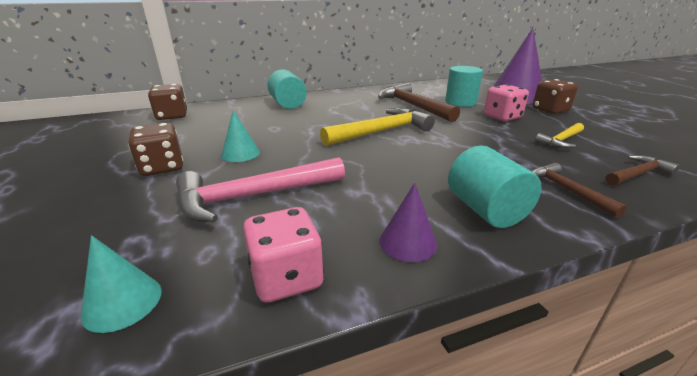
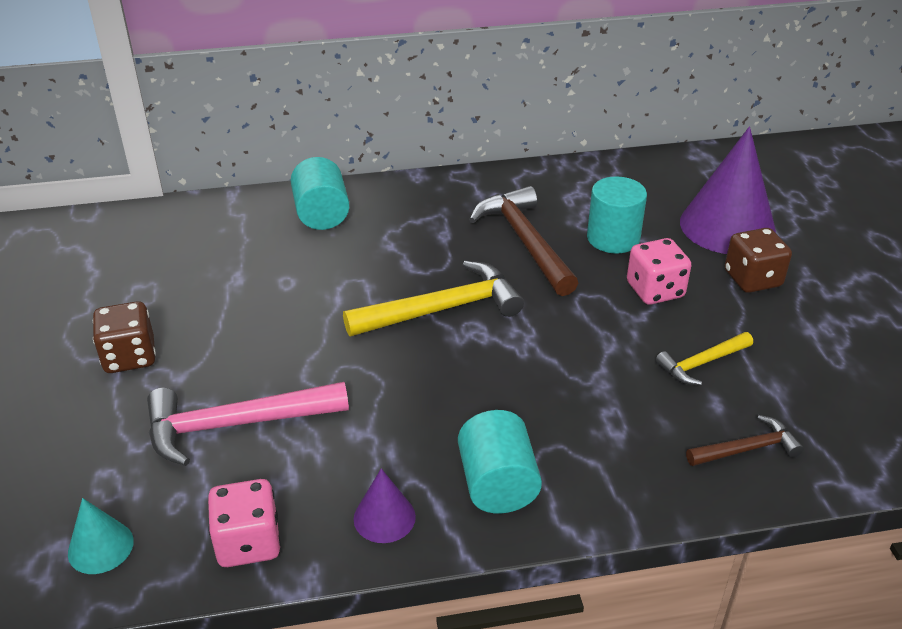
camera: 10 degrees right, 10 degrees up
brown dice [148,84,187,120] -> none
turquoise cone [221,110,260,162] -> none
brown hammer [532,163,627,218] -> none

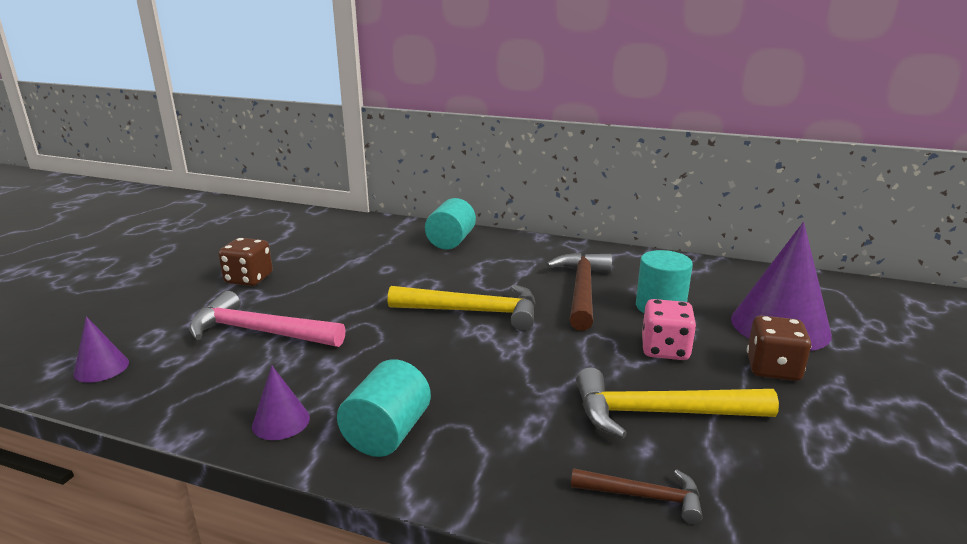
camera: 30 degrees right, 15 degrees down
turquoise cone [68,498,134,574] -> purple cone [73,316,129,383]
pink dice [208,479,281,567] -> none
yellow hammer [655,332,753,385] -> yellow hammer [576,367,779,439], size x1.79

